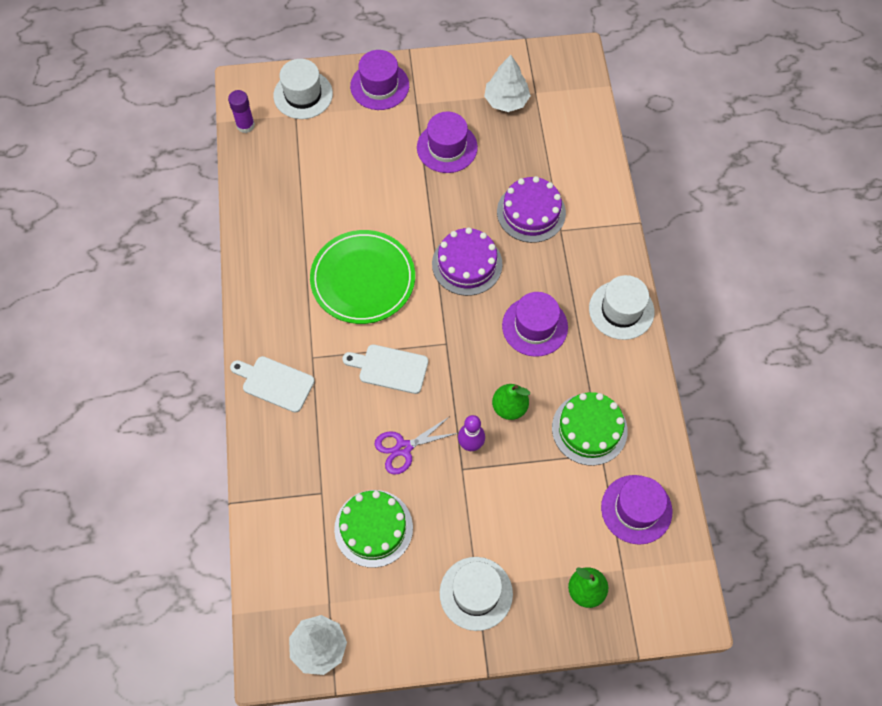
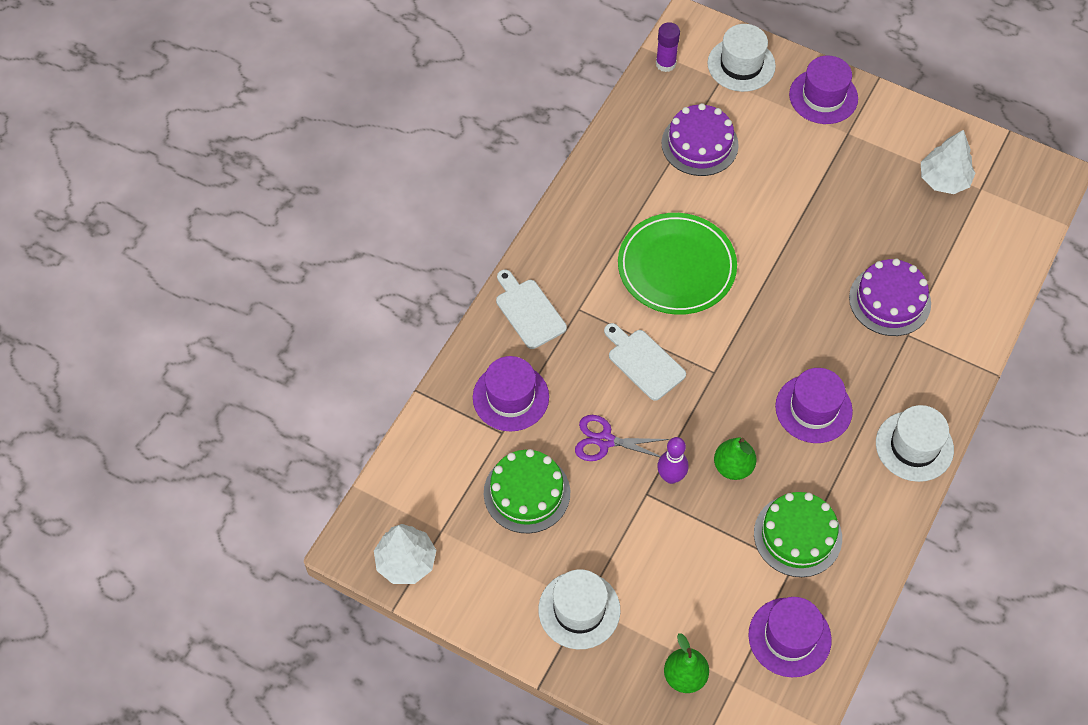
camera: 35 degrees right, 5 degrees down
purple hat [417,112,478,173] -> purple hat moved to [473,356,549,432]
purple cake [432,227,502,296] -> purple cake moved to [661,103,739,176]

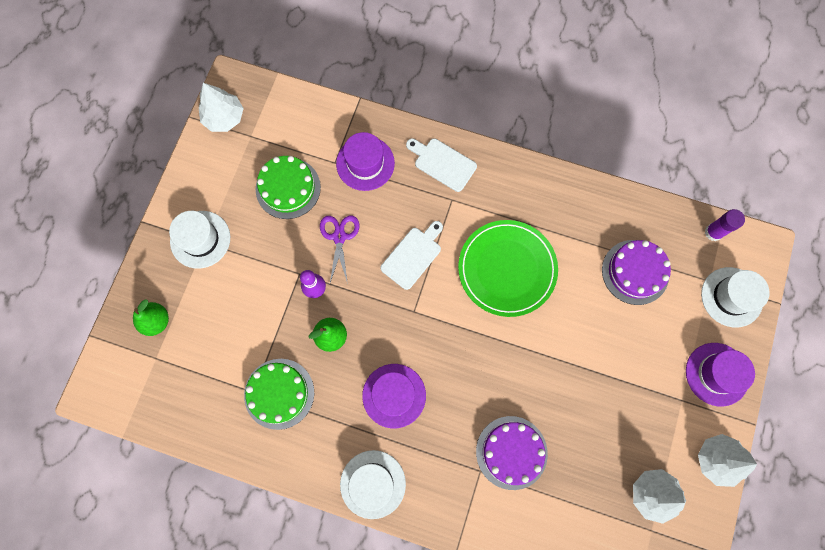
camera: 80 degrees right, 15 degrees up
white cutting board [496,269,567,349] -> white cutting board turned 105 degrees counterclockwise [406,138,477,192]
purple hat [748,597,832,677] -> none
none -> white tree [698,434,757,487]

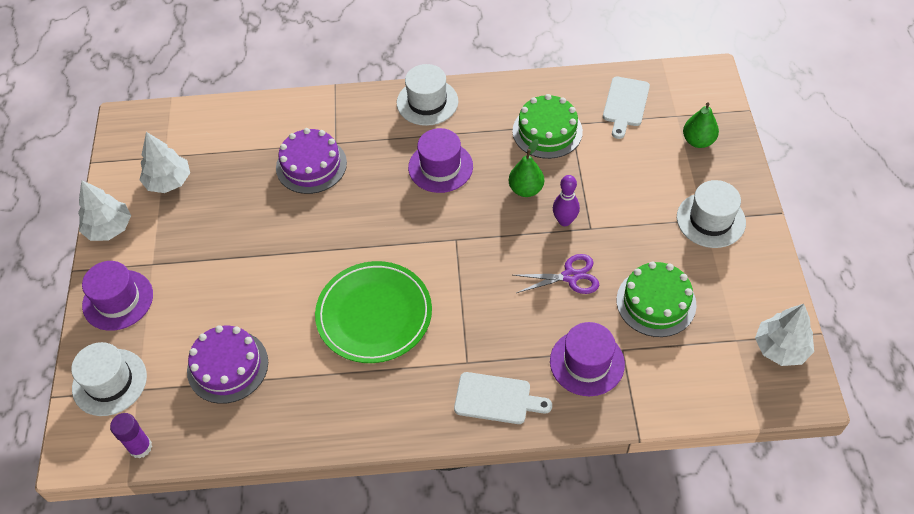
camera: 160 degrees right, 20 degrees down
purple scissors [320,215,359,284] -> purple scissors turned 75 degrees counterclockwise [513,254,599,294]
white cutting board [381,221,443,290] -> white cutting board moved to [603,77,650,139]

